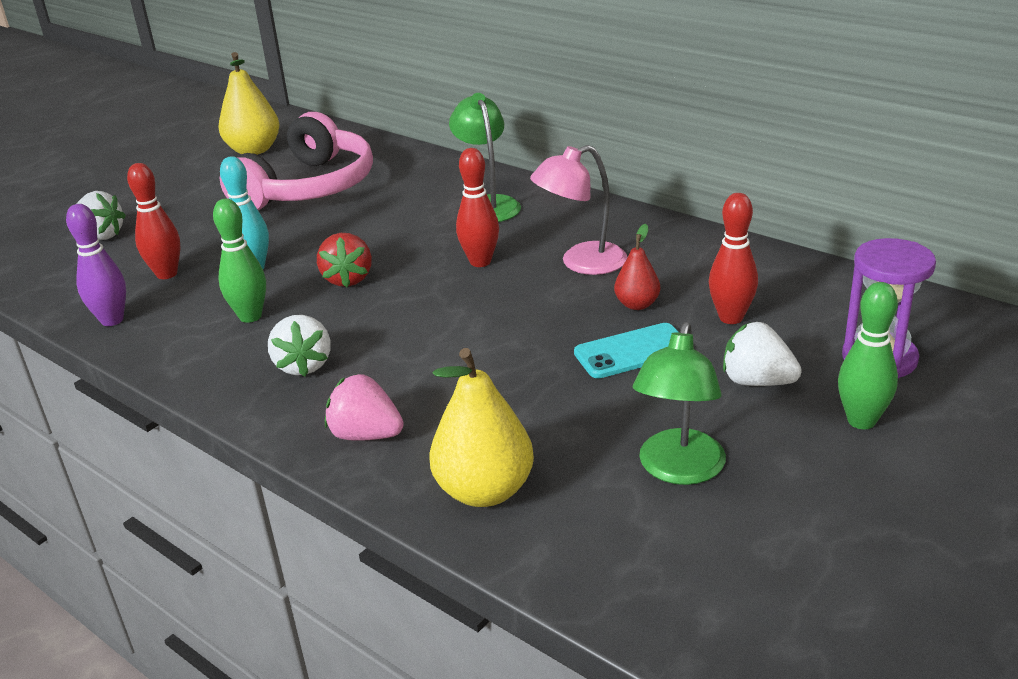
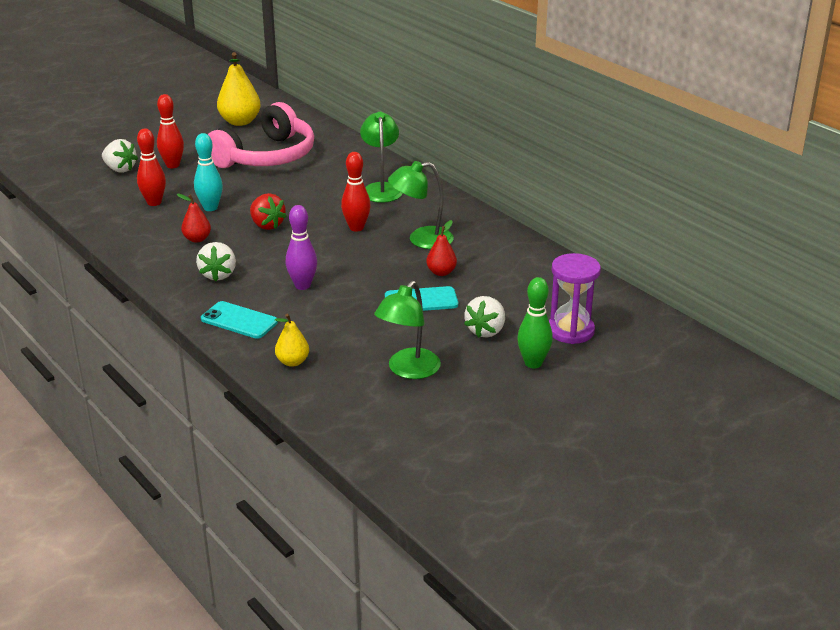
camera: 10 degrees right, 0 degrees up
purple bowling pin [66,204,126,326] -> purple bowling pin moved to [286,205,317,290]
green bowling pin [213,199,266,323] -> red pear [177,194,211,243]
red strawberry [317,233,372,287] -> red strawberry turned 45 degrees counterclockwise [250,193,287,230]
pink strawberry [325,374,404,441] -> turquoise phone [201,301,278,339]
yellow pear [429,348,534,507] -> yellow pear [275,314,309,367], size x0.56
pink lamp [530,145,627,275] -> green lamp [388,161,454,249]
red bowling pin [709,193,758,324] -> red bowling pin moved to [157,94,184,168]
white strawberry [723,322,802,386] -> white strawberry turned 105 degrees counterclockwise [464,296,505,338]

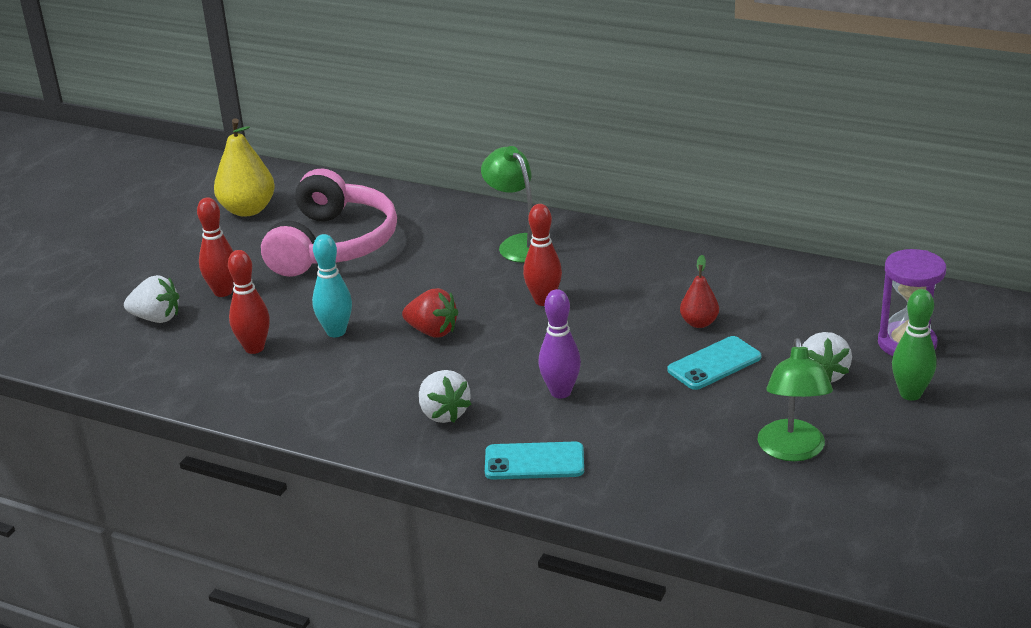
camera: 25 degrees left, 0 degrees up
red pear [177,194,211,243] -> none
yellow pear [275,314,309,367] -> none
green lamp [388,161,454,249] -> none

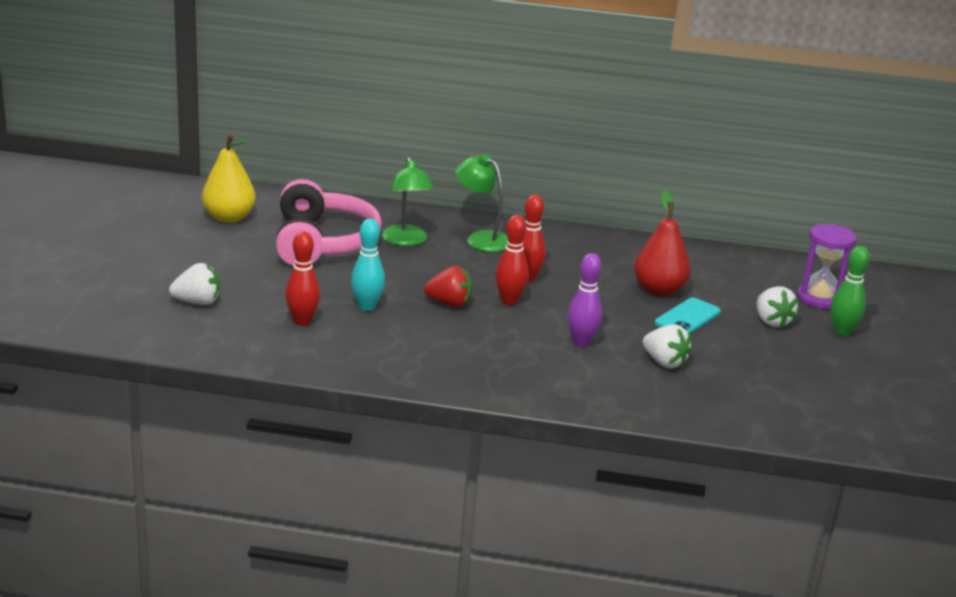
camera: 20 degrees left, 5 degrees down
red bowling pin [197,198,234,297] -> red bowling pin moved to [495,215,529,305]
white strawberry [419,370,471,423] -> white strawberry moved to [643,324,692,369]
turquoise phone [485,441,584,479] -> none
red pear [680,255,719,328] -> red pear [634,190,691,296], size x1.78
green lamp [758,338,833,461] -> green lamp moved to [382,157,434,246]

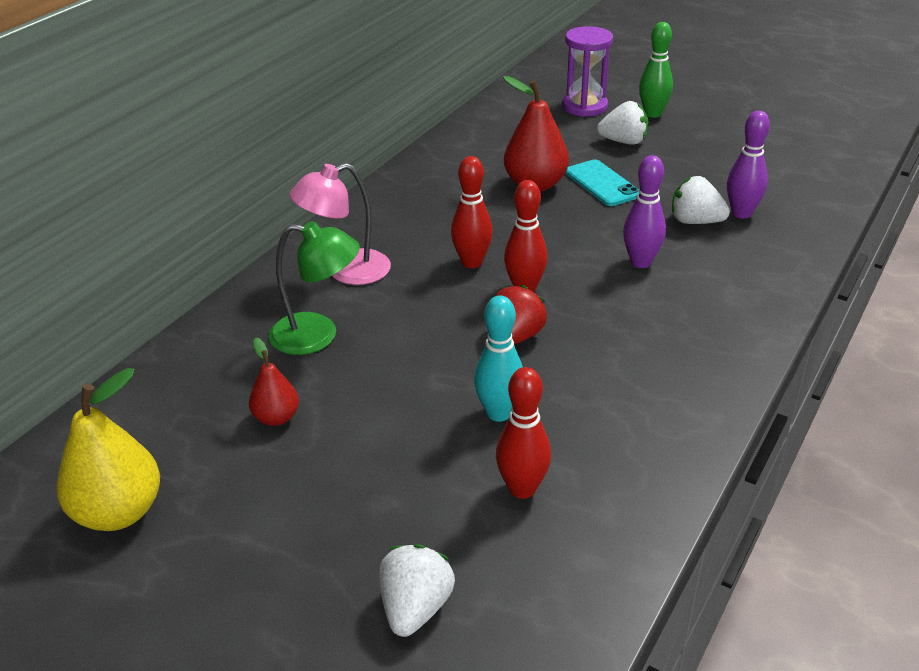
camera: 65 degrees left, 10 degrees up
pink headphones [276,179,382,266] -> red pear [249,338,299,426]
green lamp [455,154,508,252] -> pink lamp [290,163,391,285]
white strawberry [643,324,692,369] -> white strawberry turned 135 degrees counterclockwise [672,176,730,224]
none -> purple bowling pin [727,111,770,219]

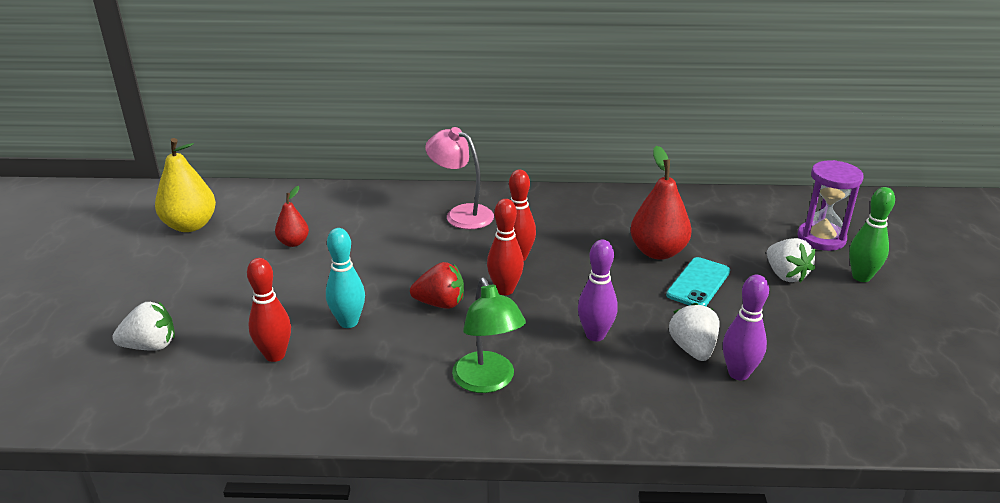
camera: 60 degrees right, 5 degrees down
green lamp [269,221,360,355] -> green lamp moved to [452,278,526,393]

